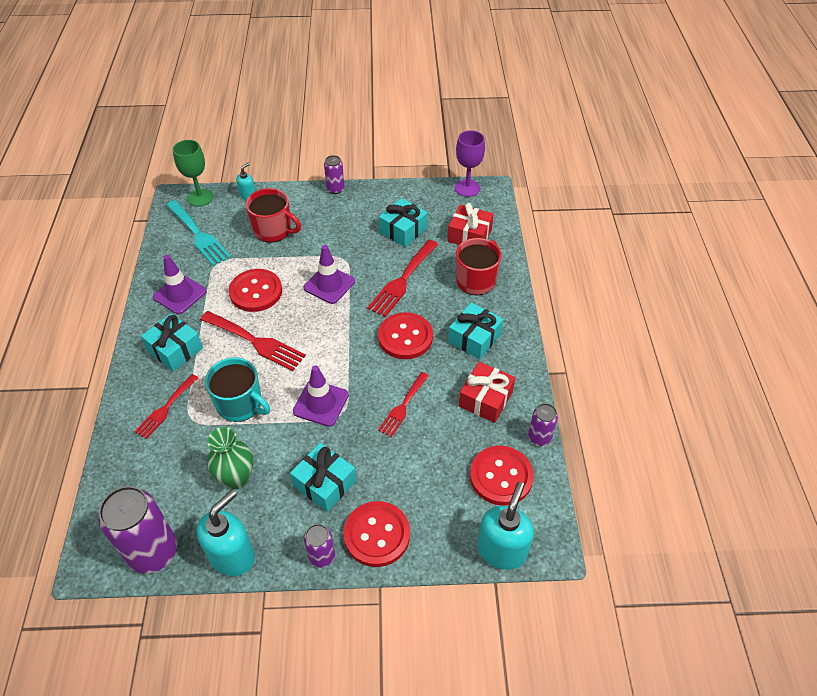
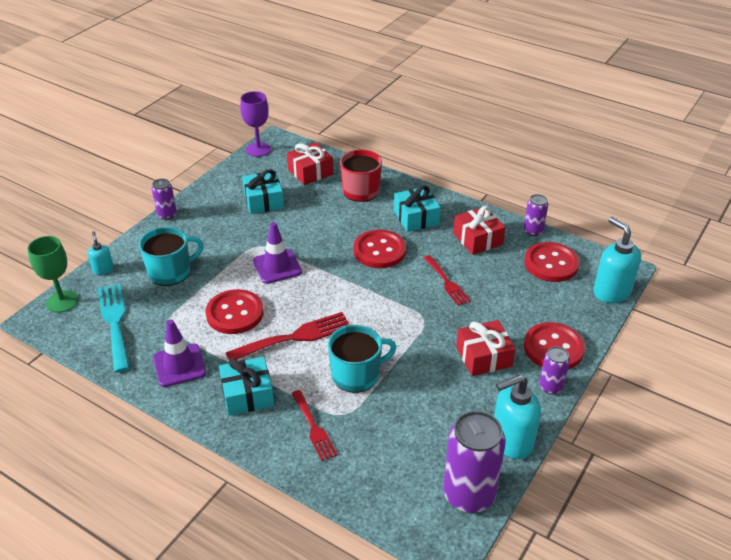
camera: 55 degrees left, 10 degrees down
turquoise fork [166,200,231,266] -> turquoise fork turned 105 degrees counterclockwise [98,284,130,373]
turquoise soap dispenser [197,490,255,576] -> turquoise soap dispenser turned 90 degrees counterclockwise [494,375,541,459]
green vase [207,427,253,489] -> none
red mug [245,188,301,243] -> turquoise mug [139,227,204,286]
turquoise gift [290,443,356,512] -> red gift [456,320,515,376]
purple traffic cone [293,365,349,427] -> none
red fork [367,240,439,317] -> none

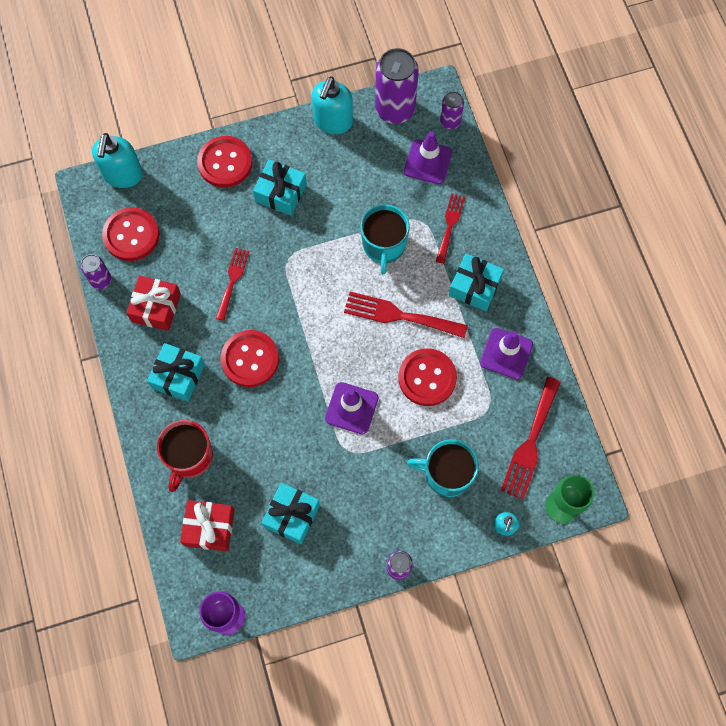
camera: 140 degrees left, 30 degrees up
turquoise fork [98,284,130,373] -> red fork [501,377,561,499]
turquoise mug [328,325,397,393] -> turquoise mug turned 105 degrees counterclockwise [360,204,410,274]
red gift [456,320,515,376] -> turquoise gift [253,159,307,216]
turquoise soap dispenser [494,375,541,459] -> turquoise soap dispenser turned 90 degrees clockwise [312,76,353,134]
purple can [539,346,570,394] -> purple can moved to [440,91,464,129]
none -> purple traffic cone [404,131,452,184]

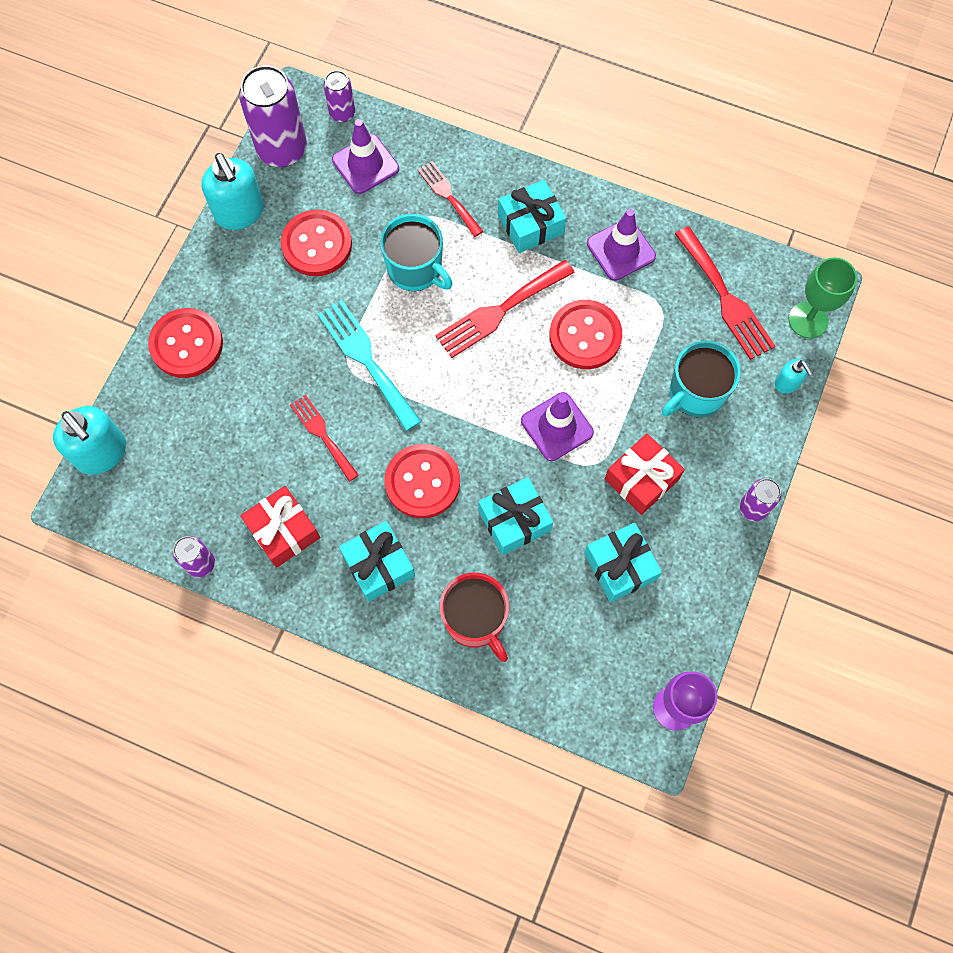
camera: 50 degrees left, 0 degrees up
red button [102,207,159,261] -> red button moved to [280,210,352,276]
red gift [180,500,235,552] -> red gift moved to [605,433,685,515]
turquoise gift [253,159,307,216] -> turquoise gift moved to [478,477,553,555]
none -> turquoise fork [317,300,421,431]

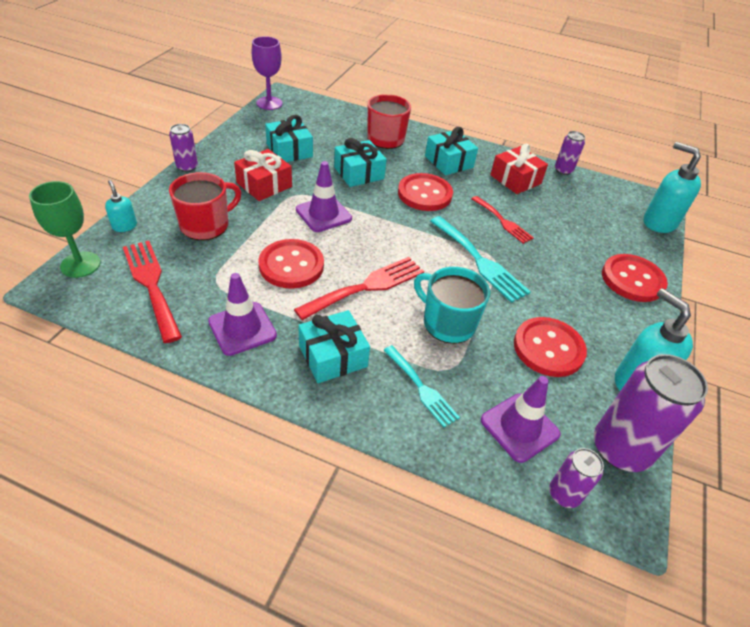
camera: 175 degrees right, 25 degrees down
red fork [417,161,483,237] -> turquoise fork [383,345,460,427]
turquoise mug [662,340,741,417] -> red mug [169,172,241,240]

